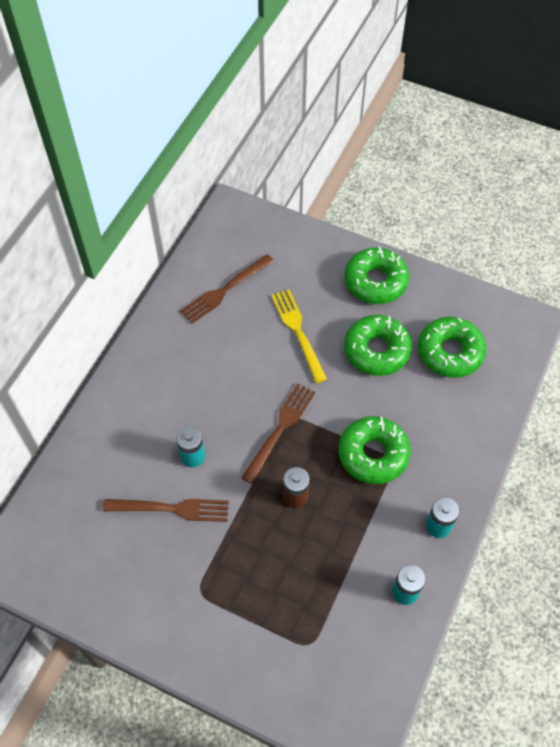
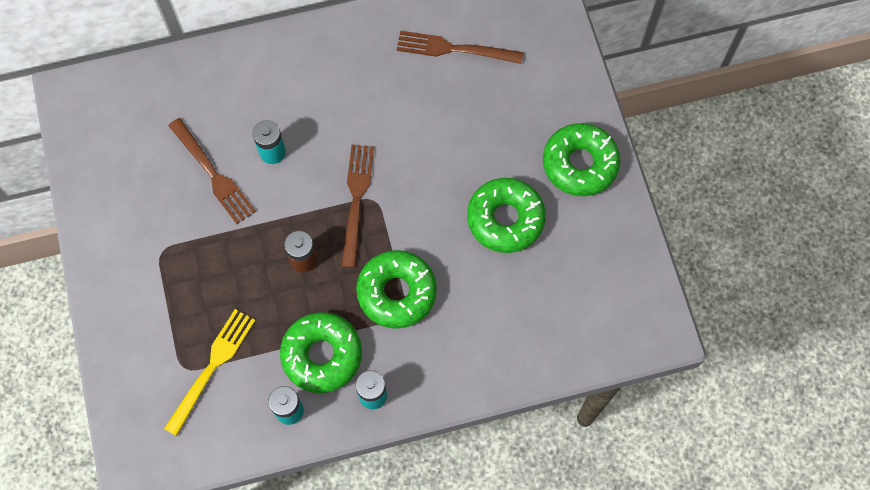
camera: 50 degrees right, 10 degrees up
brown fork [241,383,315,484] -> brown fork turned 75 degrees counterclockwise [341,145,374,268]
yellow fork [271,289,327,383] -> yellow fork moved to [164,309,255,436]
green donut [418,317,486,378] -> green donut moved to [280,312,362,393]

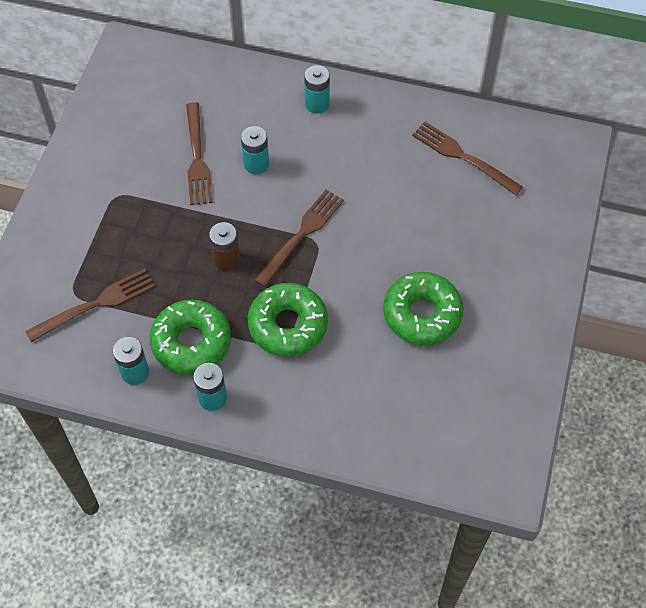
camera: 30 degrees right, 10 degrees down
yellow fork [164,309,255,436] -> brown fork [25,269,155,342]
green donut [543,123,621,196] -> none
none -> turquoise battery [304,65,330,114]

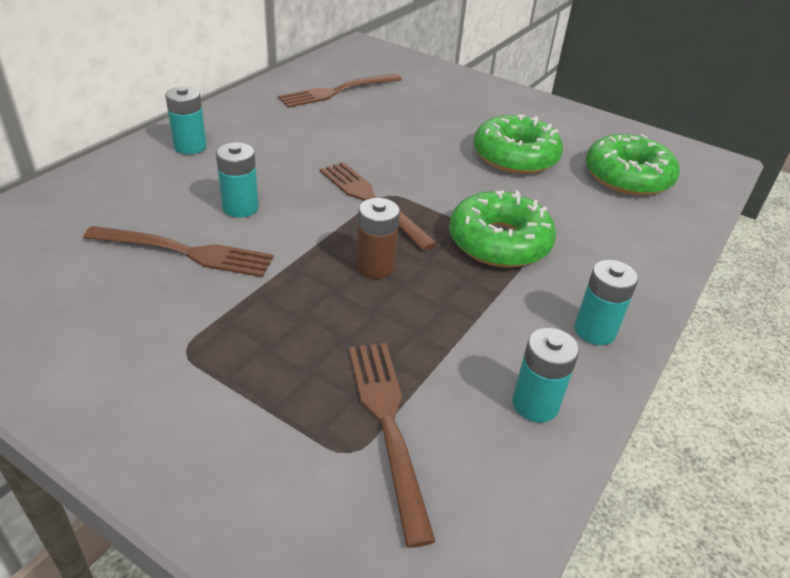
camera: 75 degrees left, 20 degrees down
green donut [150,300,231,375] -> green donut moved to [586,134,680,196]

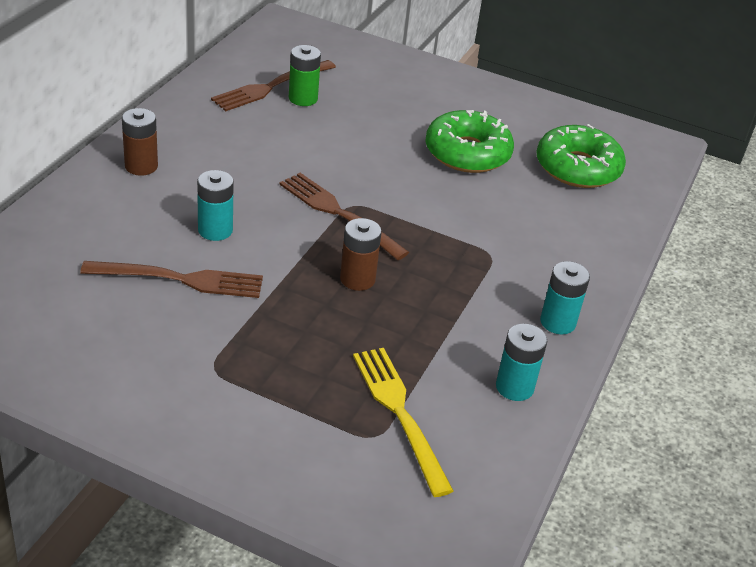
camera: 10 degrees left, 0 degrees up
turquoise battery [165,86,207,154] -> brown battery [122,108,158,176]
brown fork [349,343,436,548] -> yellow fork [353,348,454,497]
green donut [449,190,556,268] -> none
none -> green battery [289,45,321,106]

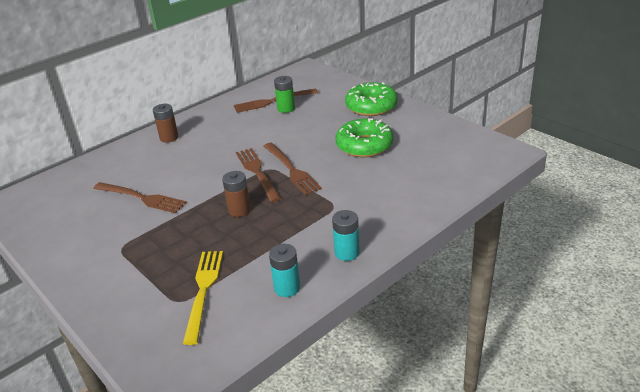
camera: 30 degrees right, 5 degrees down
turquoise battery [197,170,234,241] -> none
green donut [536,124,626,188] -> green donut moved to [345,82,398,116]
none -> brown fork [263,143,322,195]

